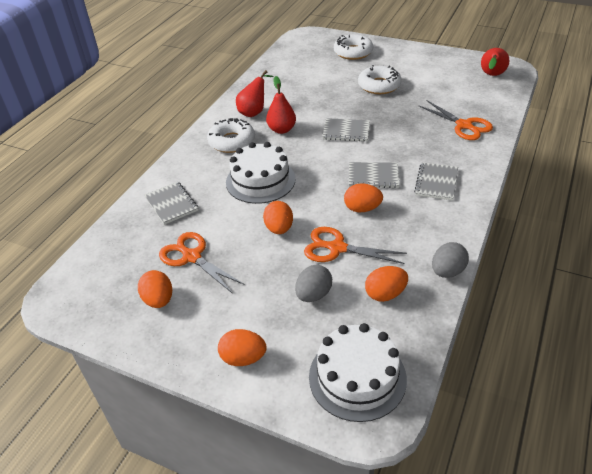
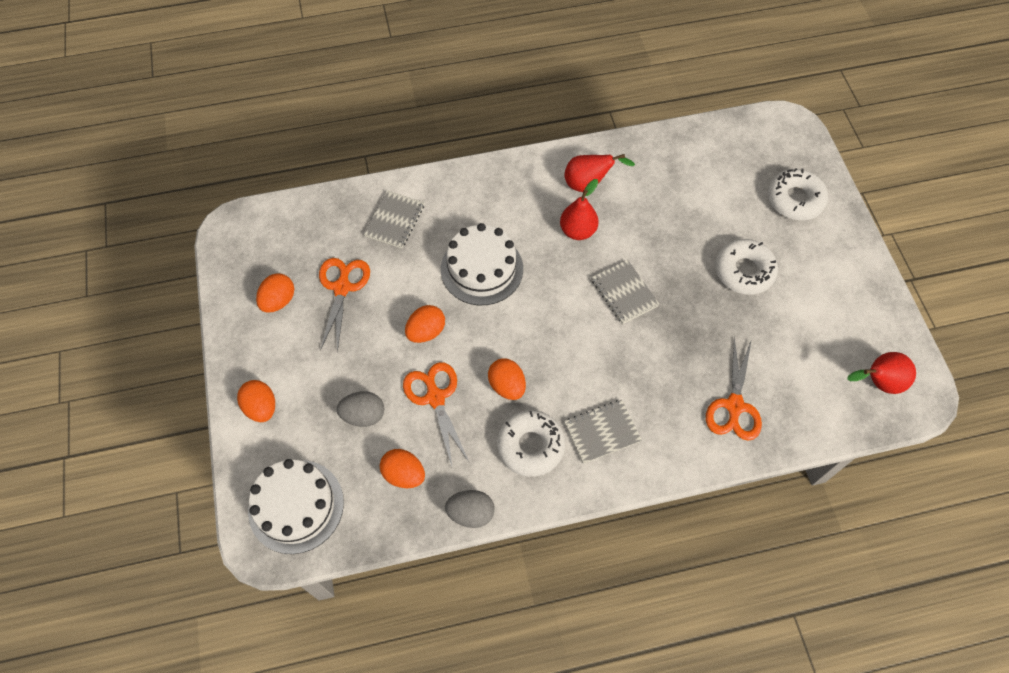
camera: 50 degrees right, 20 degrees up
white donut [207,118,255,153] -> white donut moved to [497,410,565,477]
grey notebook [349,162,399,188] -> none

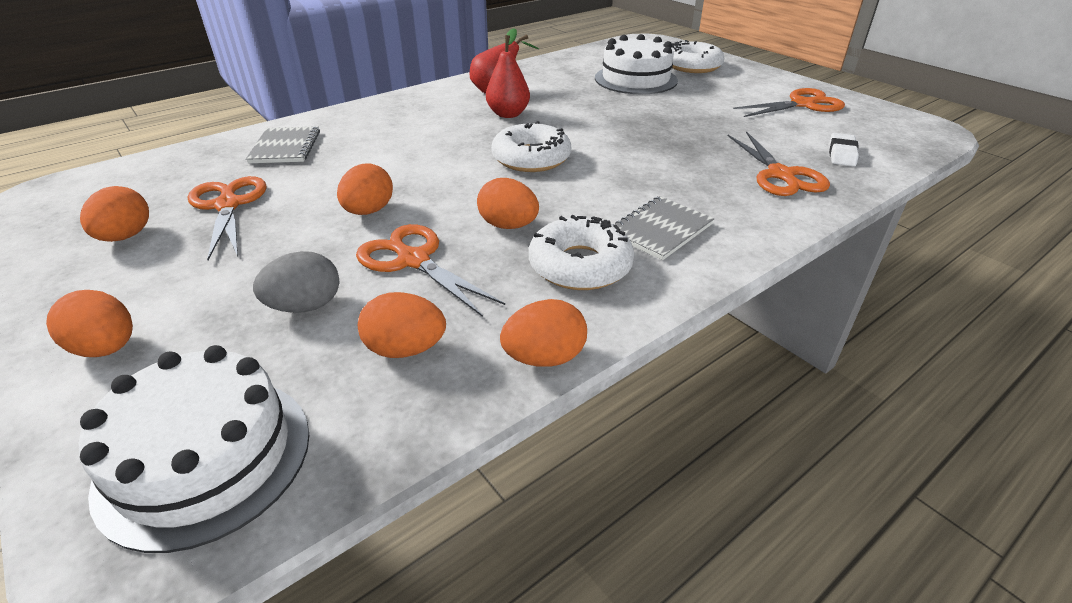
camera: 25 degrees left, 25 degrees down
white cake [441,223,523,305] -> white cake moved to [595,34,678,94]
grey egg [445,490,495,528] -> orange egg [500,299,587,367]
grey notebook [591,260,660,324] -> none
white donut [715,239,778,295] -> white donut moved to [491,121,571,172]
red pear [847,352,916,394] -> none
none -> orange scissors [733,88,845,117]
none -> white eraser [829,133,859,167]

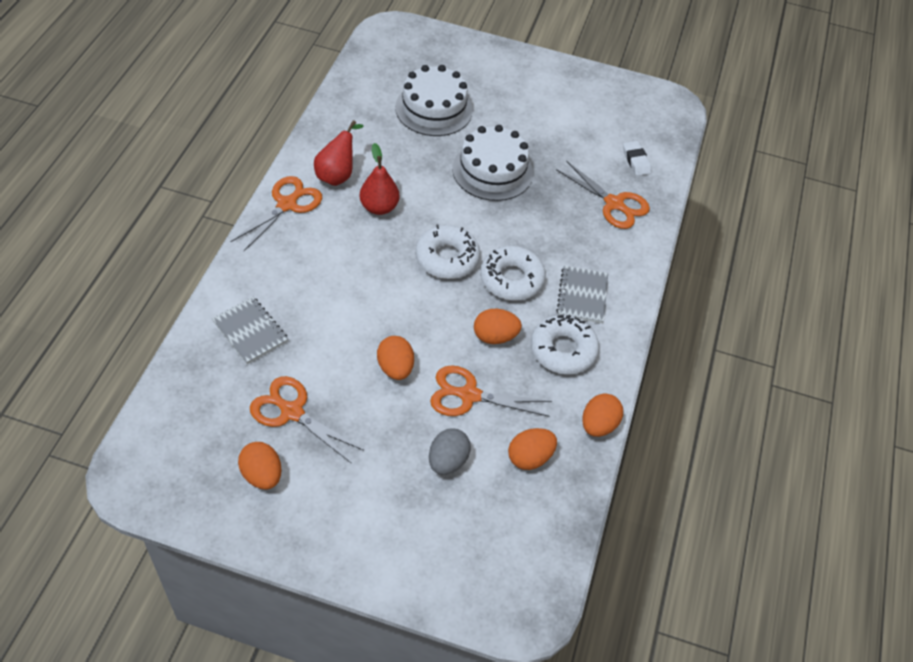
camera: 40 degrees left, 15 degrees up
orange egg [46,290,133,357] -> none
white cake [79,345,309,553] -> white cake moved to [452,125,533,201]
white donut [672,40,724,73] -> white donut moved to [480,246,546,301]
orange scissors [733,88,845,117] -> orange scissors moved to [231,176,322,251]

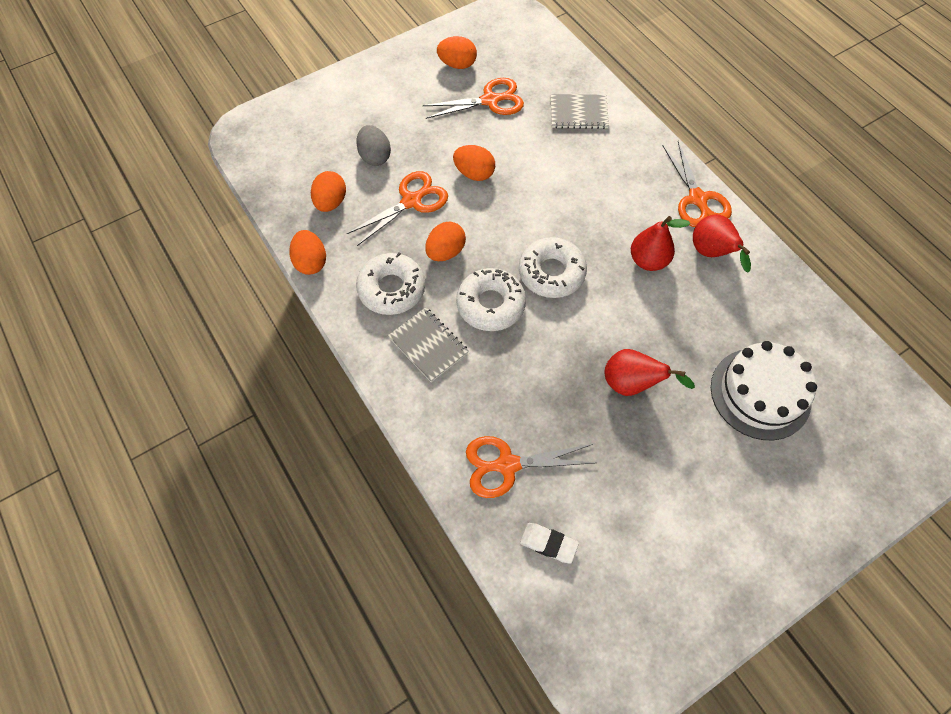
camera: 135 degrees right, 10 degrees up
white cake [452,125,533,201] -> red pear [604,349,695,396]

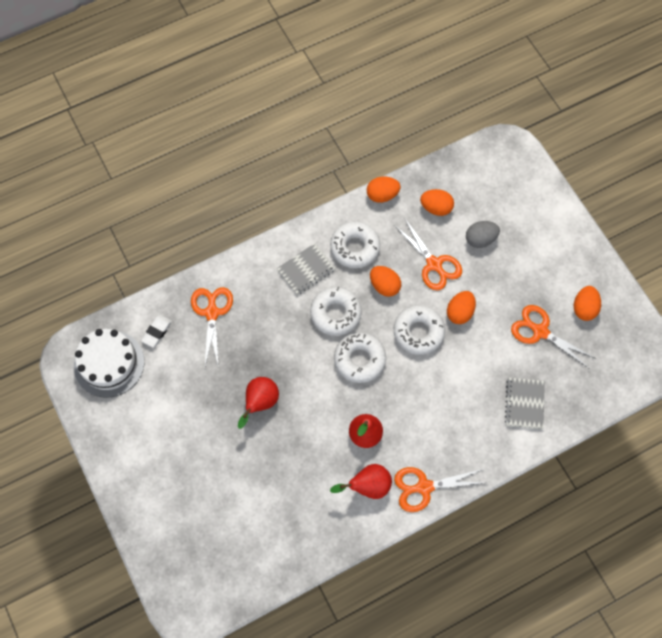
camera: 95 degrees right, 5 degrees up
orange scissors [422,78,524,119] -> orange scissors turned 135 degrees clockwise [511,305,596,368]
white cake [711,341,817,440] -> white cake moved to [74,329,144,398]
none -> white donut [394,305,445,355]

